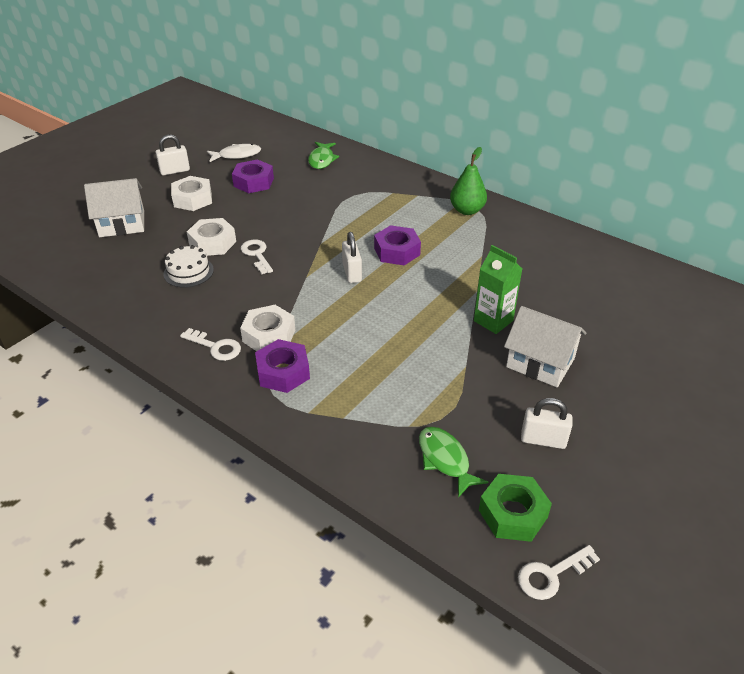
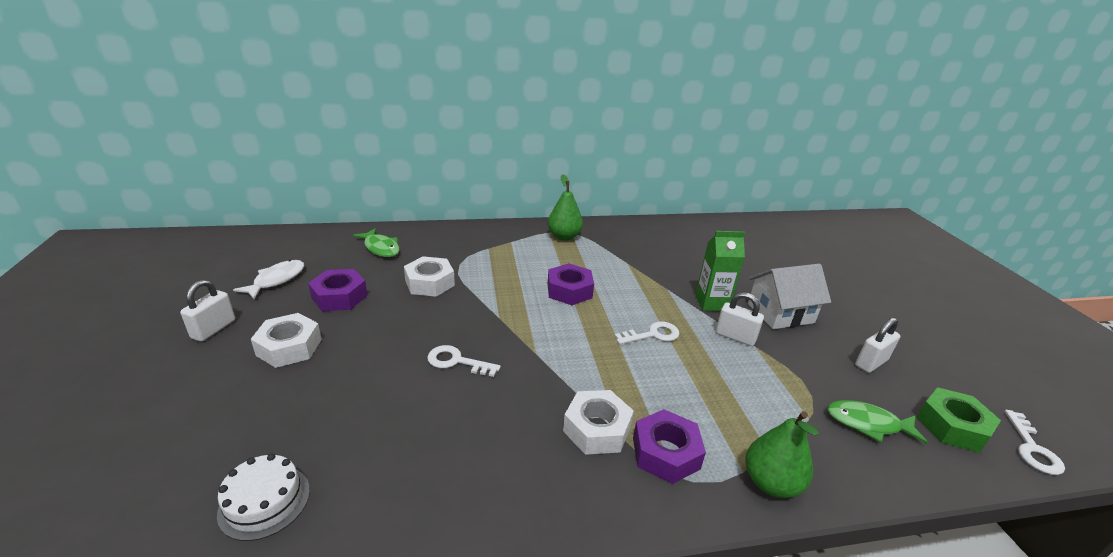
camera: 50 degrees left, 10 degrees down
white house [84,178,144,237] -> none
white cake [163,245,214,288] -> white cake moved to [217,454,310,541]
white key [180,328,241,361] -> white key moved to [615,321,680,344]
white nut [187,218,236,256] -> white nut moved to [404,256,455,297]
white padlock [342,232,362,283] -> white padlock moved to [716,292,764,346]
none -> green pear [745,411,819,498]

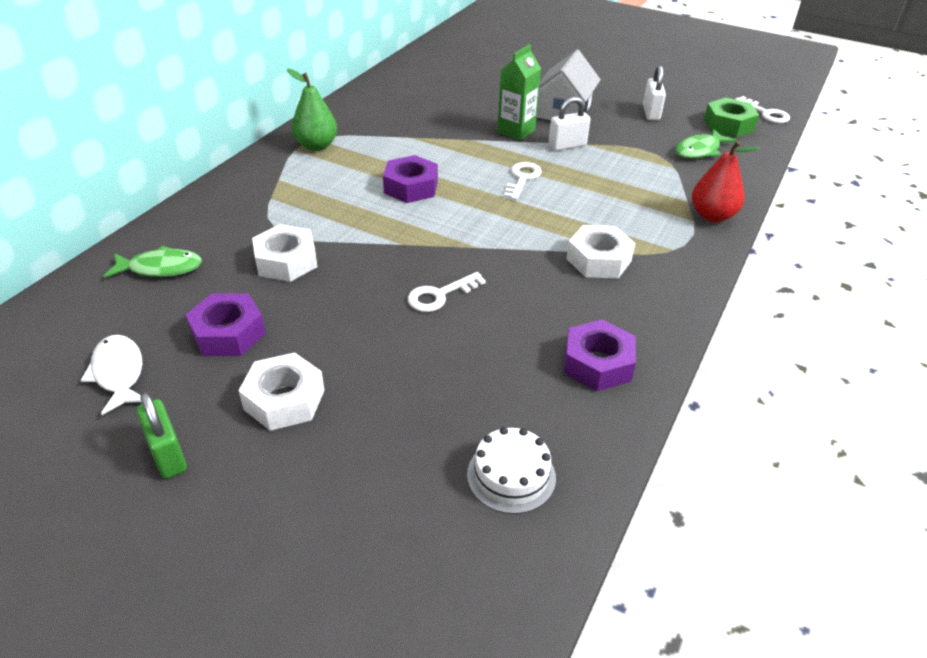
camera: 50 degrees left, 10 degrees up
white padlock [180,280,235,342] -> green padlock [136,392,187,479]
purple nut [633,409,706,484] -> purple nut moved to [564,320,636,391]
green pear [745,411,819,498] -> red pear [692,141,760,222]

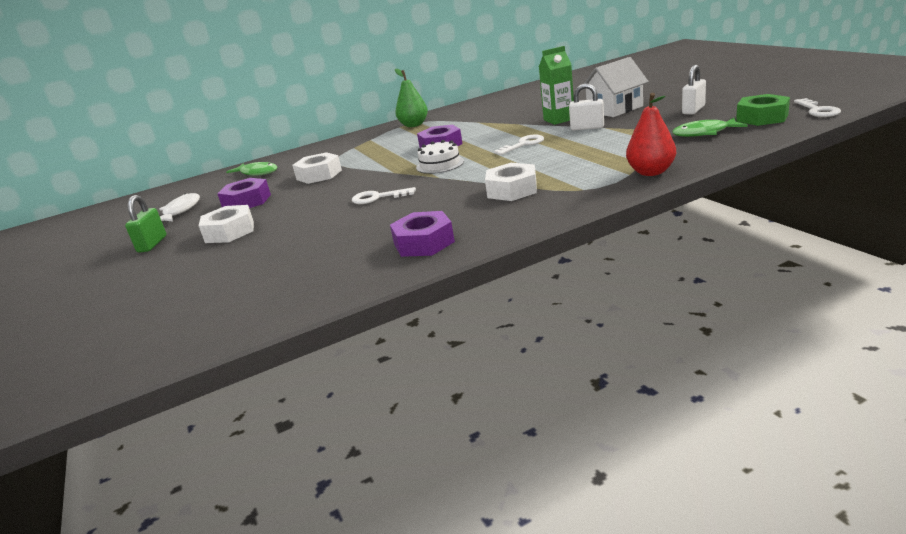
camera: 40 degrees right, 15 degrees down
white cake [467,427,556,514] -> white cake moved to [416,140,464,174]

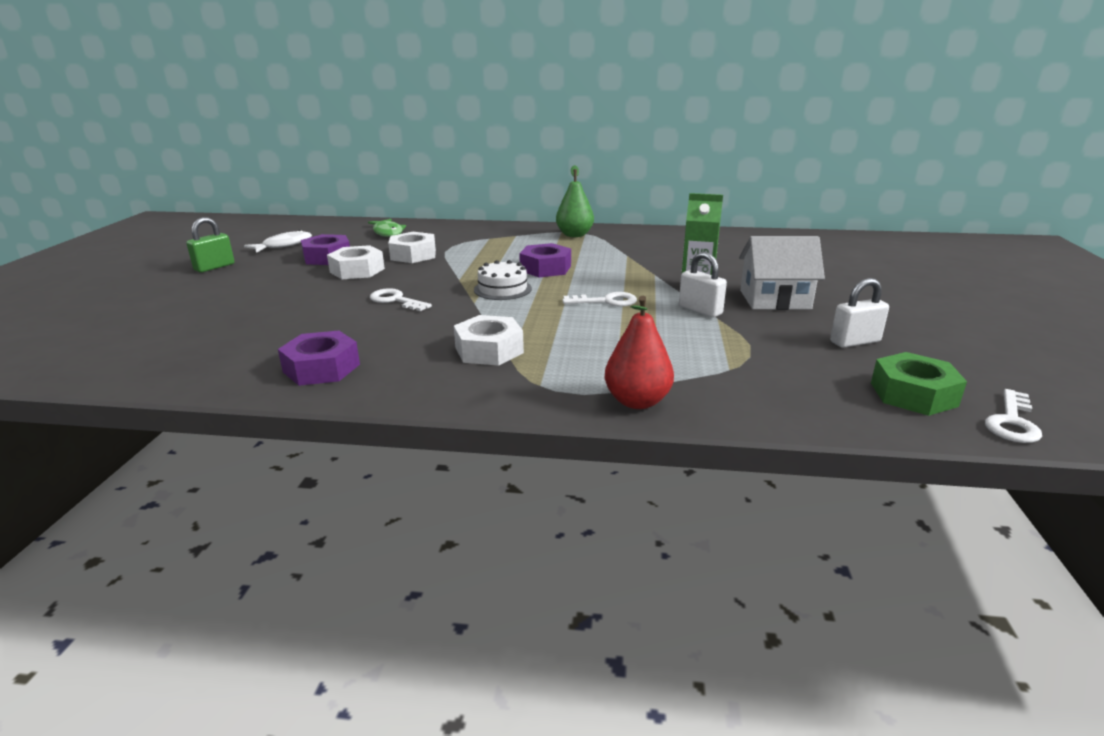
camera: 30 degrees right, 0 degrees up
white nut [199,205,254,243] -> white nut moved to [327,245,385,279]
green fish [672,118,748,137] -> none

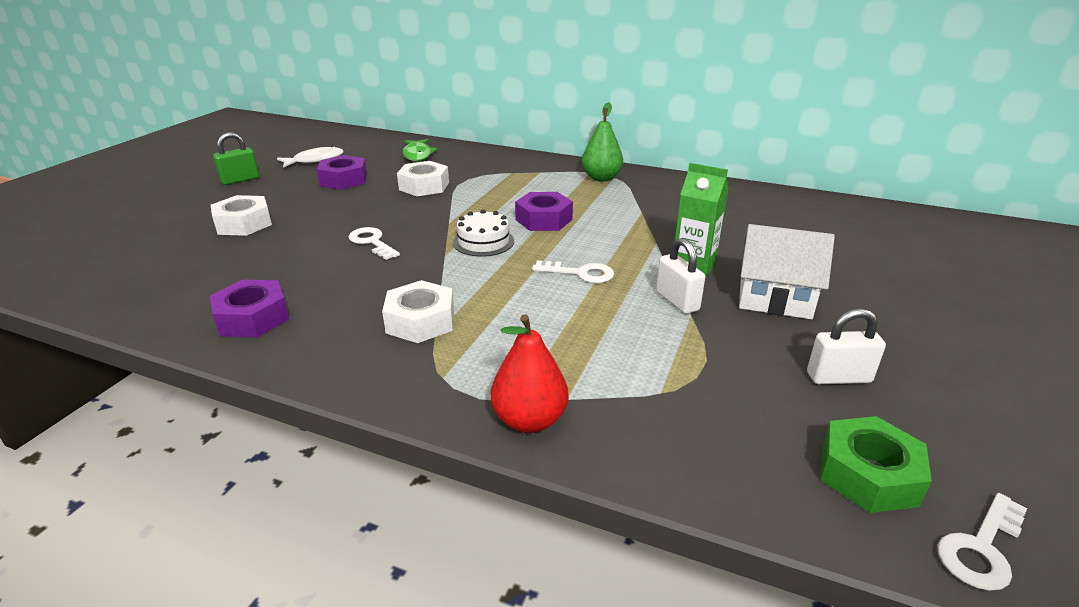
camera: 15 degrees right, 5 degrees up
white nut [327,245,385,279] -> white nut moved to [211,195,272,236]

